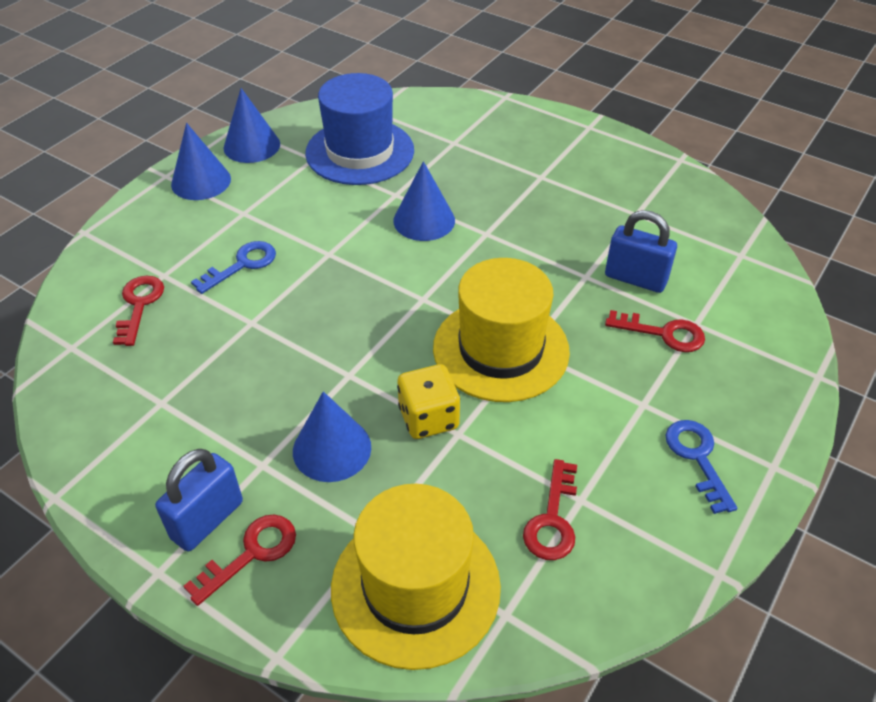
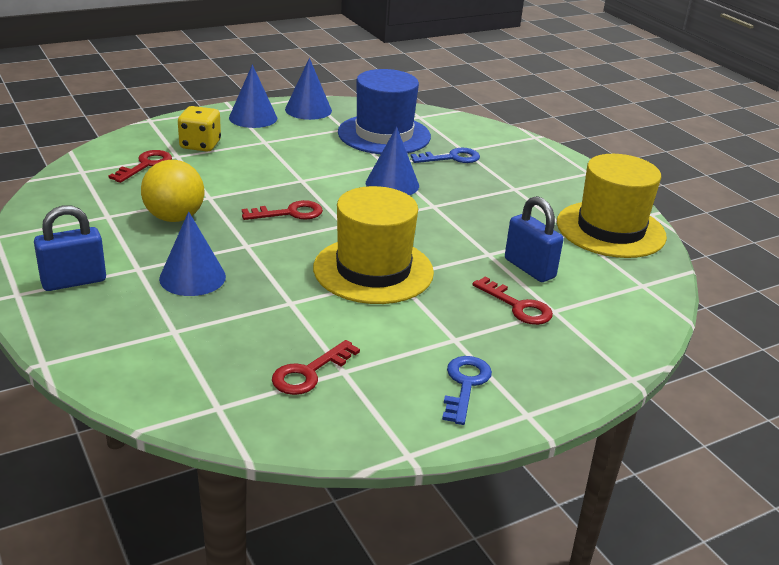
camera: 25 degrees right, 15 degrees down
red key [184,515,296,606] -> red key moved to [242,200,323,220]
blue key [191,241,276,294] -> blue key moved to [411,147,480,163]
yellow hat [331,484,501,670] -> yellow hat moved to [557,154,667,258]
yellow dice [397,364,460,439] -> yellow dice moved to [178,106,221,152]
none -> yellow ball [141,160,204,222]

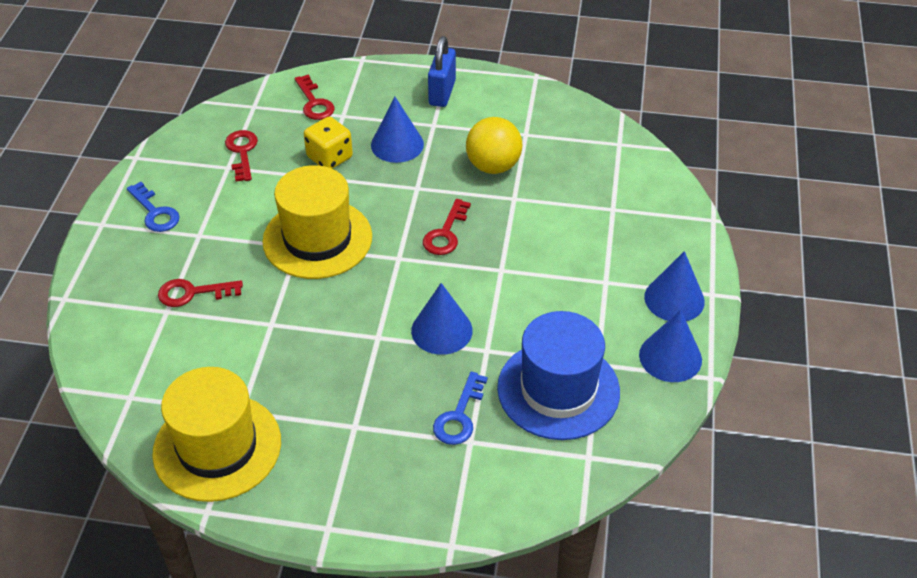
camera: 130 degrees right, 15 degrees up
red key [109,150,172,183] -> red key moved to [295,75,335,120]
yellow dice [178,106,221,152] -> yellow dice moved to [304,117,353,169]
blue padlock [505,196,564,282] -> none

